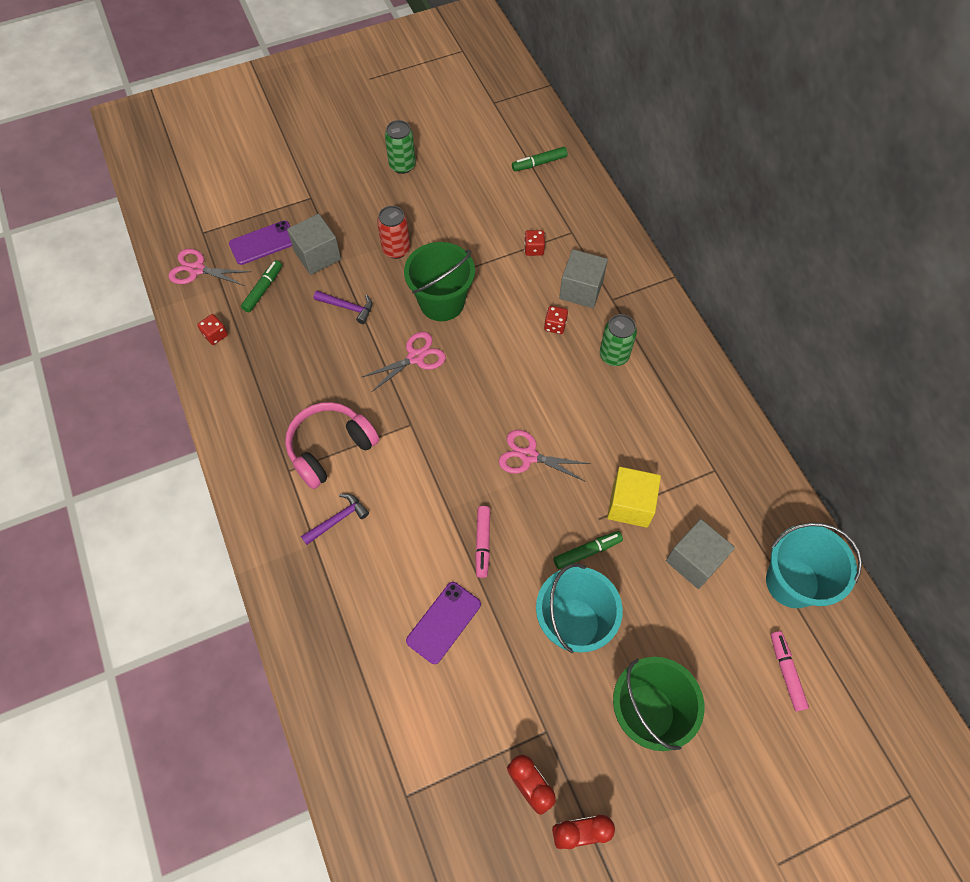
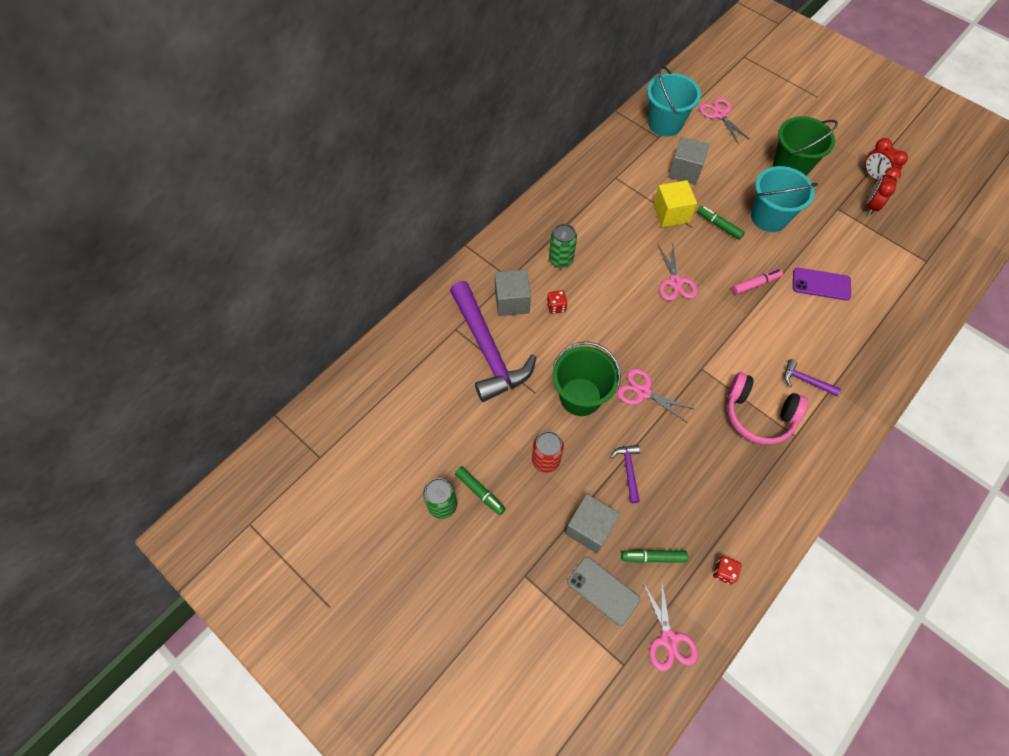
camera: 115 degrees left, 0 degrees up
purple phone [229,220,292,265] -> grey phone [567,557,640,626]
green marker [512,147,568,171] -> green marker moved to [455,466,506,515]
red dice [524,230,545,256] -> purple hammer [450,281,536,402]
pink marker [771,631,809,711] -> pink scissors [699,98,750,143]

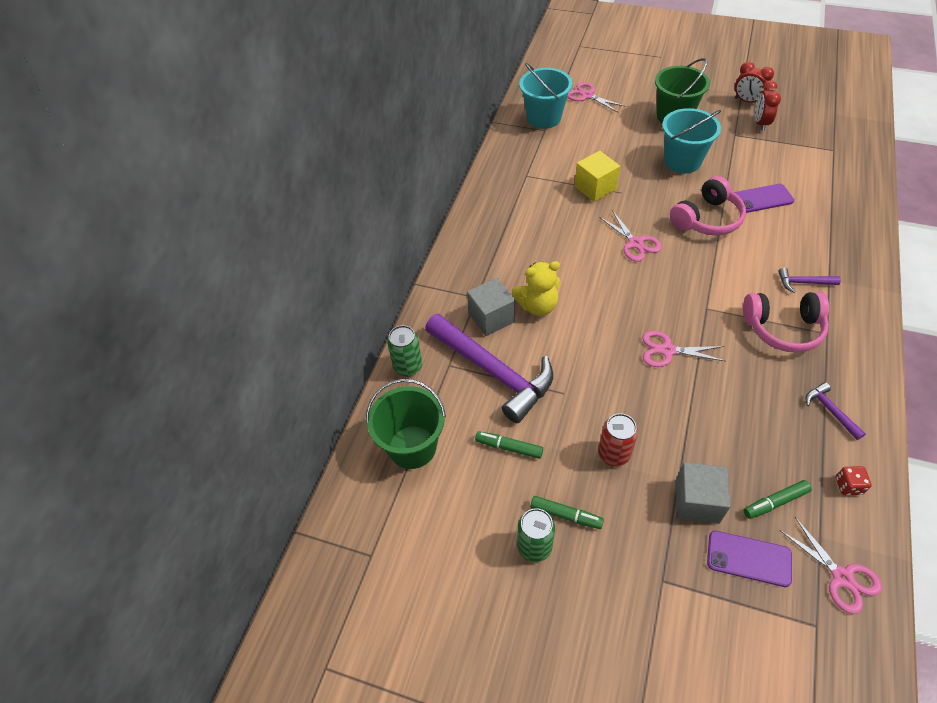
camera: 20 degrees left, 10 degrees down
red dice [547,290,567,314] -> yellow teddy bear [512,261,560,316]
green can [549,224,577,268] -> green can moved to [387,325,422,376]
green bucket [552,342,621,416] -> green bucket moved to [366,379,446,469]
grey phone [567,557,640,626] -> purple phone [707,531,792,587]
purple hammer [610,445,640,503] -> purple hammer moved to [805,382,866,440]
grey cube [668,137,709,185] -> none
green marker [697,206,745,240] -> green marker moved to [475,431,543,459]
pink marker [732,269,783,295] -> pink headphones [670,176,746,235]

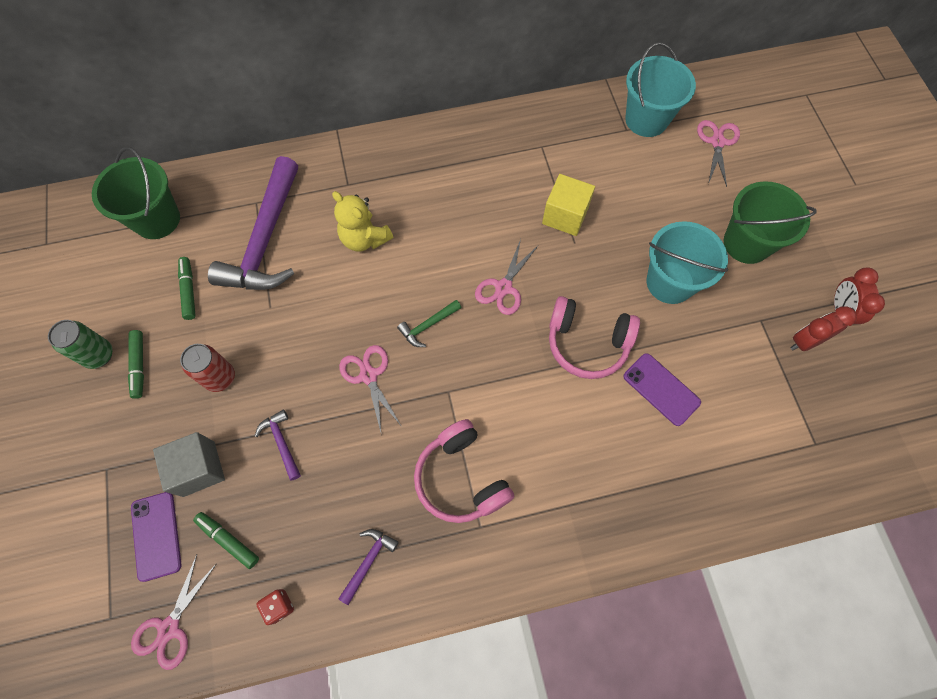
camera: 55 degrees right, 15 degrees up
green can [387,325,422,376] -> none
grey cube [467,278,515,336] -> none
purple hammer [778,268,841,293] -> purple hammer moved to [255,409,301,481]
none -> green hammer [397,300,462,347]

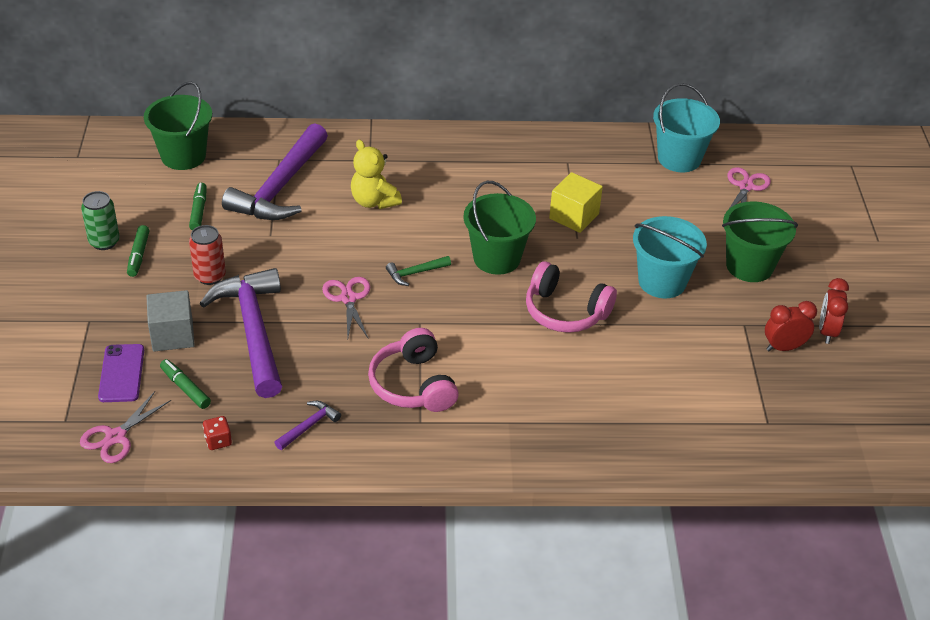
camera: 10 degrees right, 25 degrees down
purple hammer [255,409,301,481] -> purple hammer [199,268,282,398], size x2.40
pink scissors [475,239,538,315] -> green bucket [463,181,536,275]
purple phone [623,353,701,426] -> none

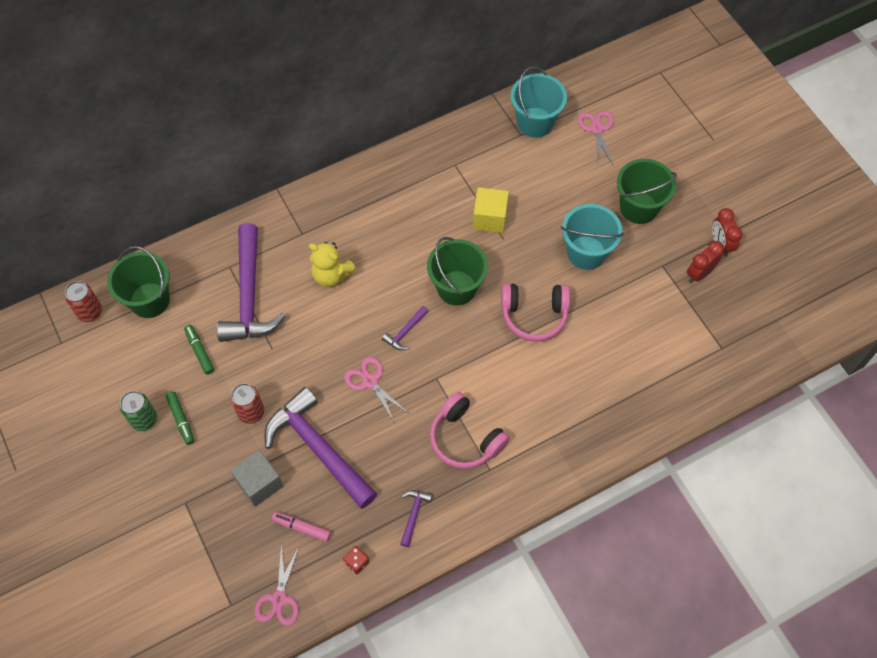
camera: 25 degrees left, 20 degrees up
purple phone [98,344,144,402] -> none
green marker [160,359,211,409] -> pink marker [272,512,331,542]
green hammer [386,256,451,286] -> purple hammer [382,306,428,350]
none -> red can [65,281,102,322]

